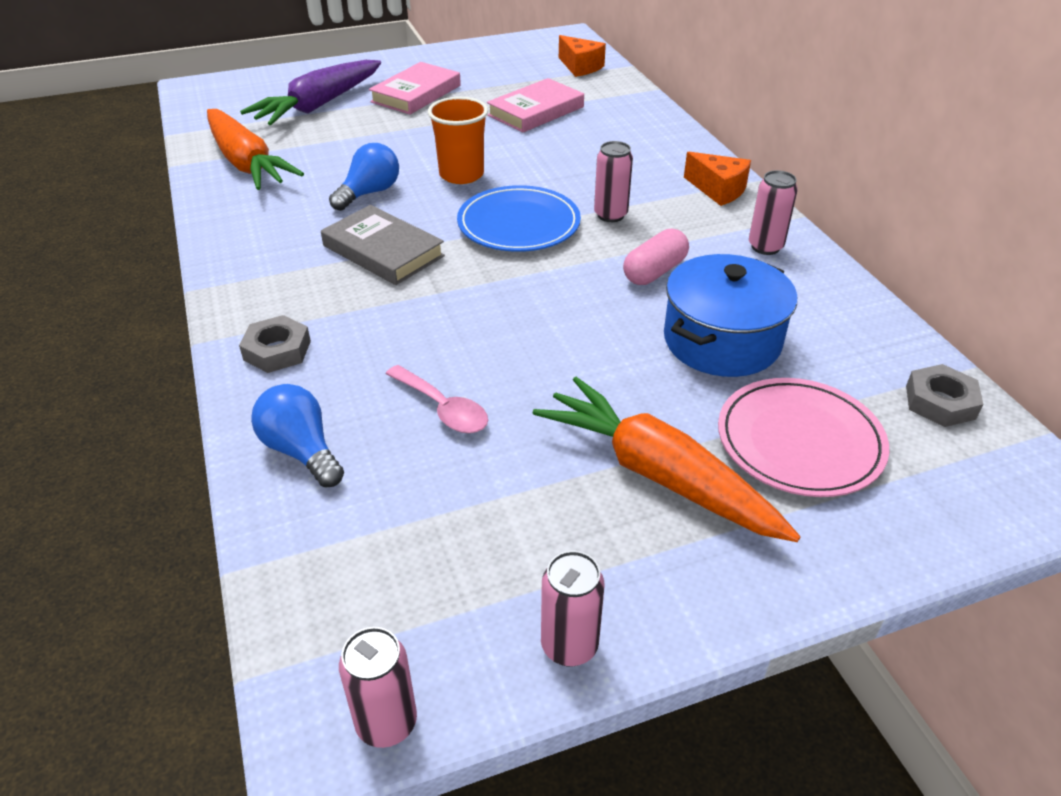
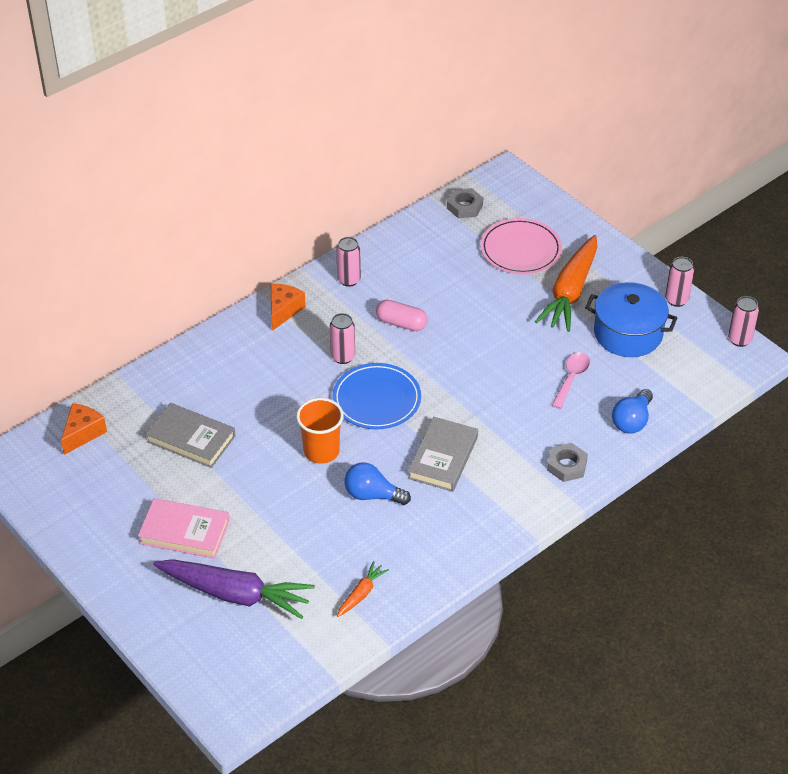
camera: 110 degrees left, 5 degrees up
orange carrot [207,109,304,190] -> orange carrot [337,561,389,617], size x0.46
pink book [487,78,584,133] -> grey book [146,403,236,468]
blue pot [664,254,797,377] -> blue pot moved to [585,282,677,357]

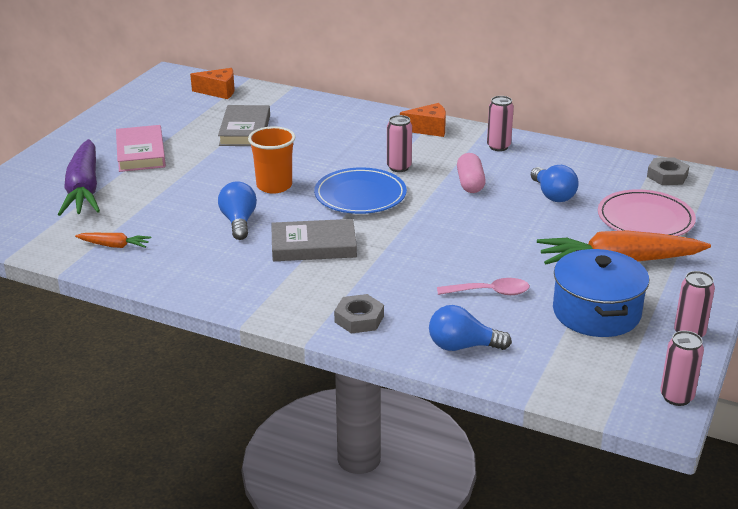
camera: 65 degrees right, 15 degrees down
none -> blue light bulb [531,165,579,202]

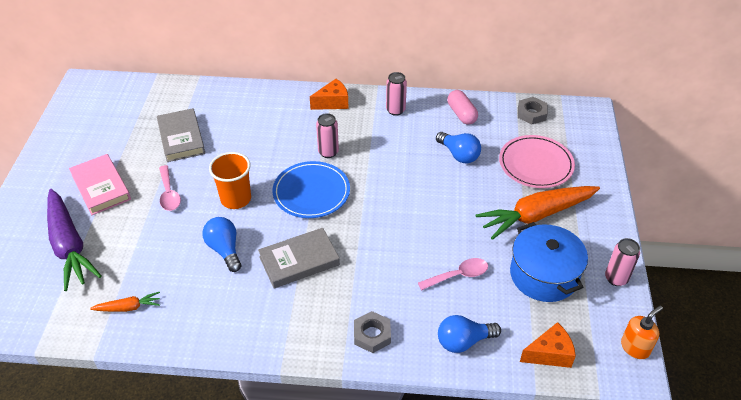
camera: 20 degrees left, 15 degrees up
orange cheese [190,68,234,99] -> orange cheese moved to [520,322,576,368]
pink capsule [457,153,486,193] -> pink capsule moved to [447,90,478,125]
pink can [660,331,704,406] -> orange soap dispenser [621,306,663,359]
none -> pink spoon [159,165,181,211]

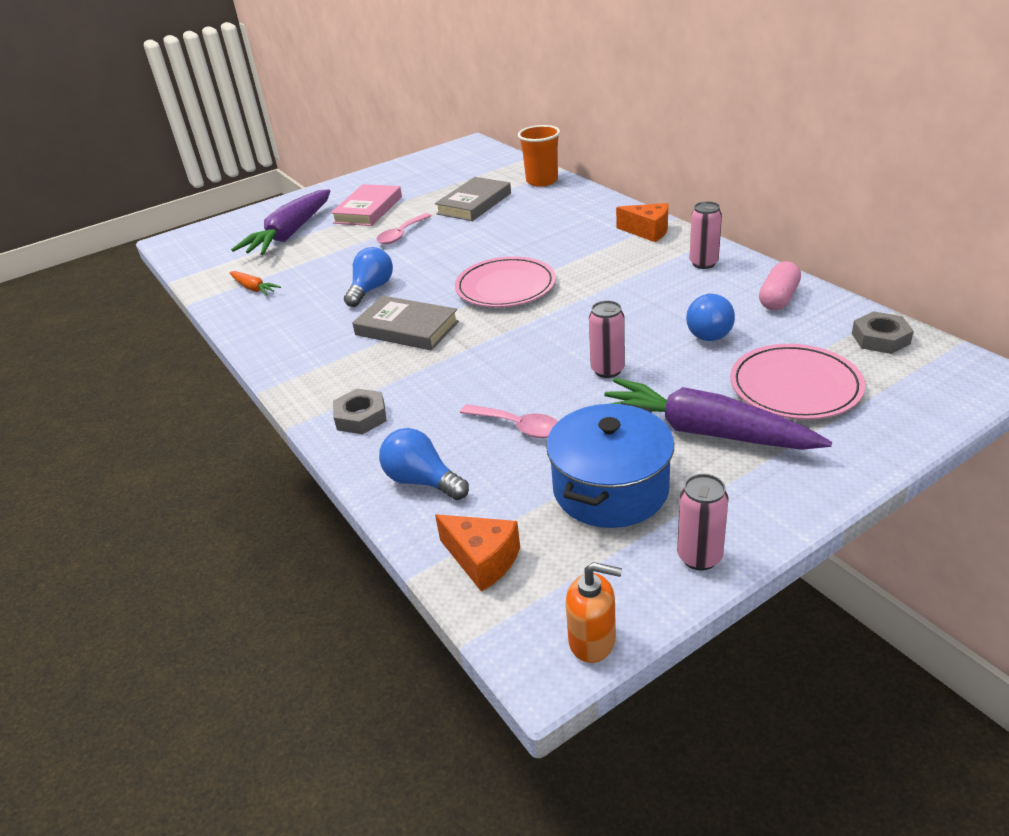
camera: 55 degrees right, 10 degrees down
orange cup [209,152,251,209] -> orange cup moved to [518,125,560,187]
blue plate [273,161,350,218] -> pink plate [455,256,556,307]
pink can [316,113,339,158] -> pink can moved to [589,300,625,378]
orange carrot [475,186,600,240] -> purple carrot [604,378,832,450]

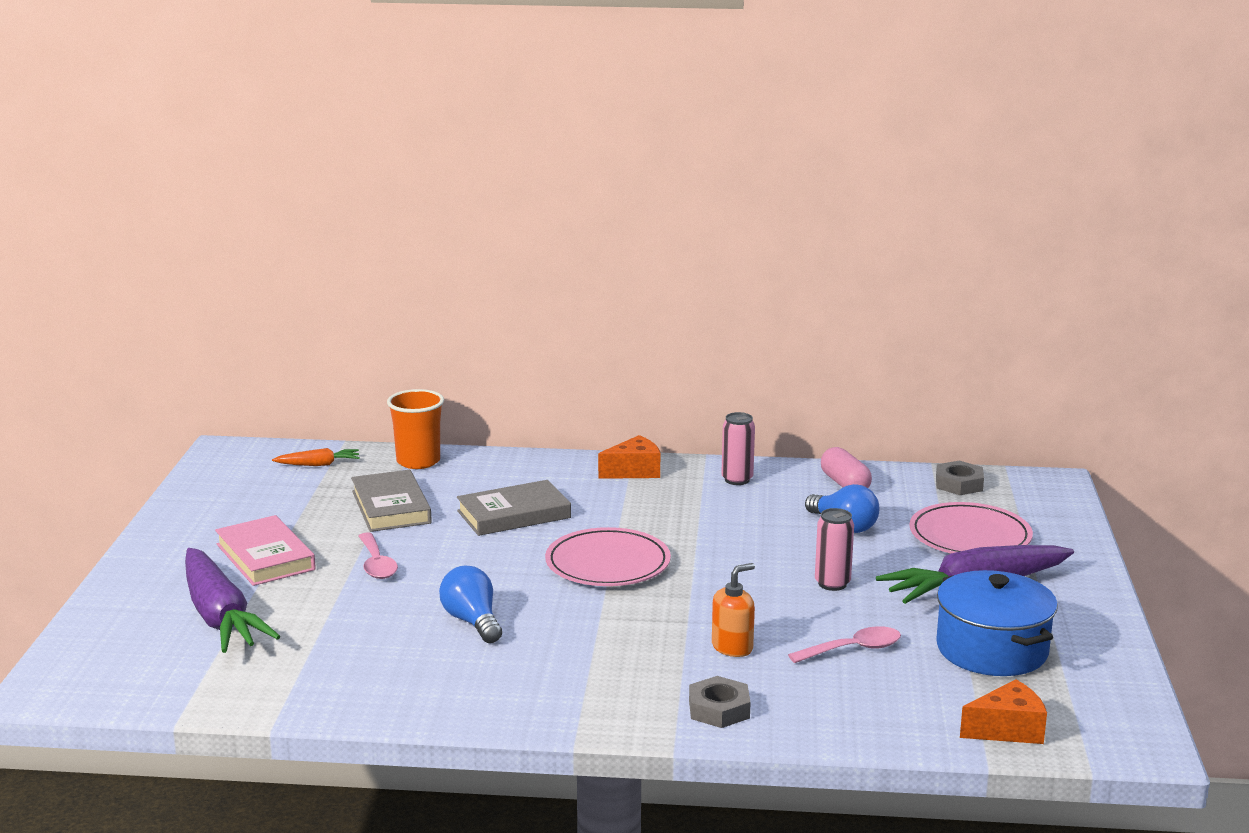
camera: 55 degrees left, 15 degrees down
orange carrot [229,271,281,296] -> orange carrot moved to [272,448,360,466]
grey book [352,296,459,350] -> grey book moved to [457,480,571,536]
blue light bulb [379,428,469,500] -> none
orange soap dispenser [566,562,622,663] -> orange soap dispenser moved to [712,563,755,657]
pink can [677,474,729,571] -> none

